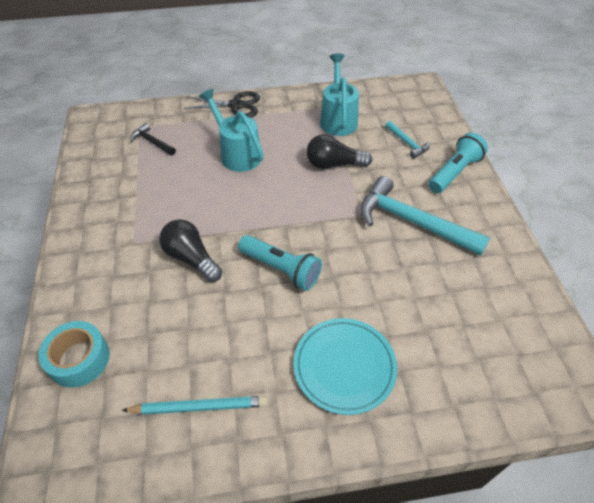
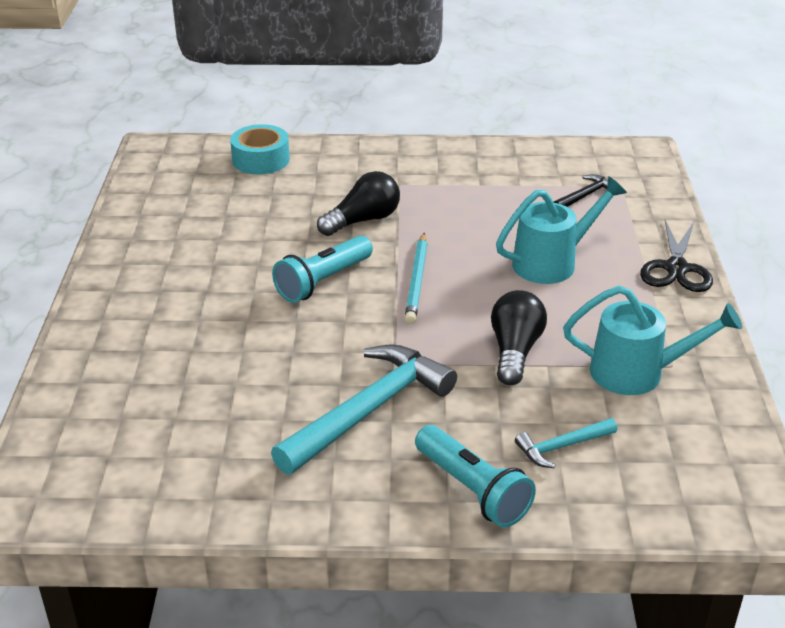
camera: 100 degrees right, 15 degrees down
turquoise pencil [122,396,267,415] -> turquoise pencil moved to [405,233,428,324]
turquoise plate [294,318,397,415] -> none

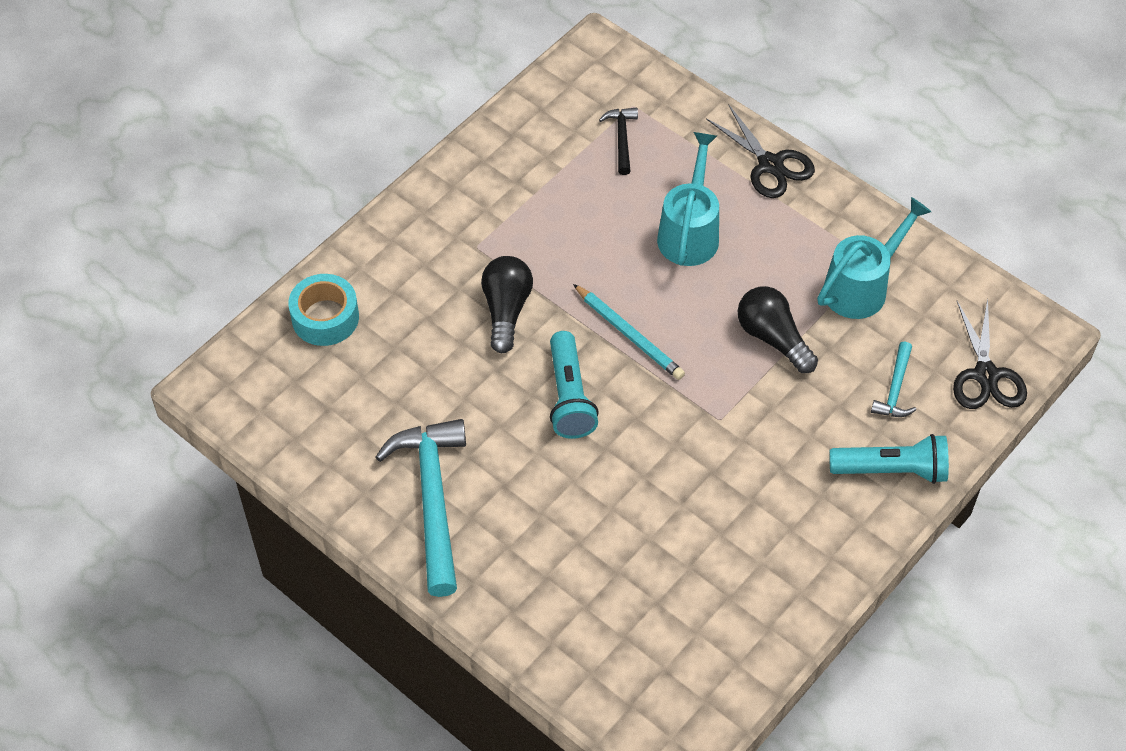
camera: 50 degrees left, 20 degrees up
turquoise hammer [271,344,457,475] -> turquoise hammer moved to [376,419,466,597]
none -> black scissors [953,299,1027,409]

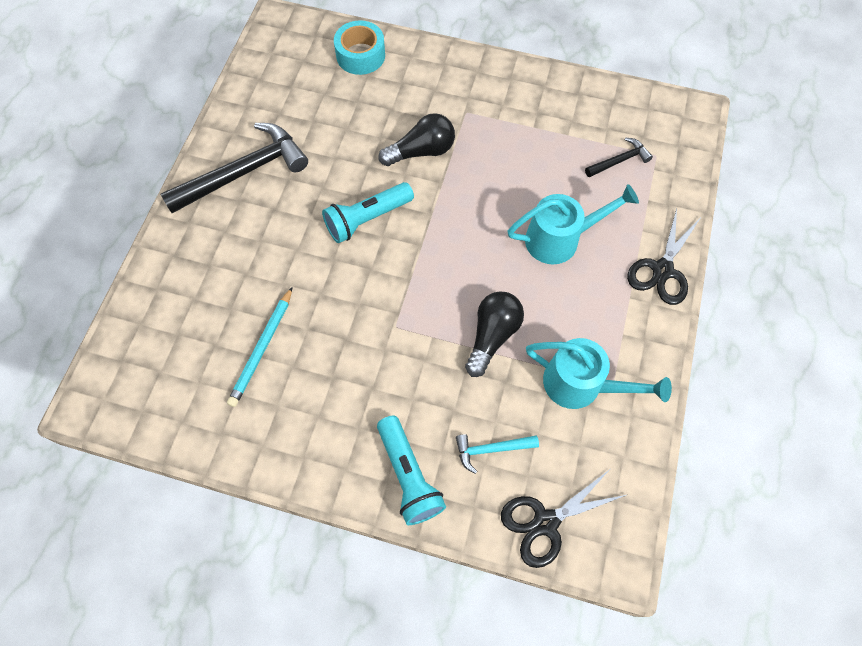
camera: 65 degrees right, 10 degrees up
turquoise hammer [376,419,466,597] -> black hammer [161,123,308,213]
turquoise pencil [573,284,685,380] -> turquoise pencil moved to [227,287,293,407]

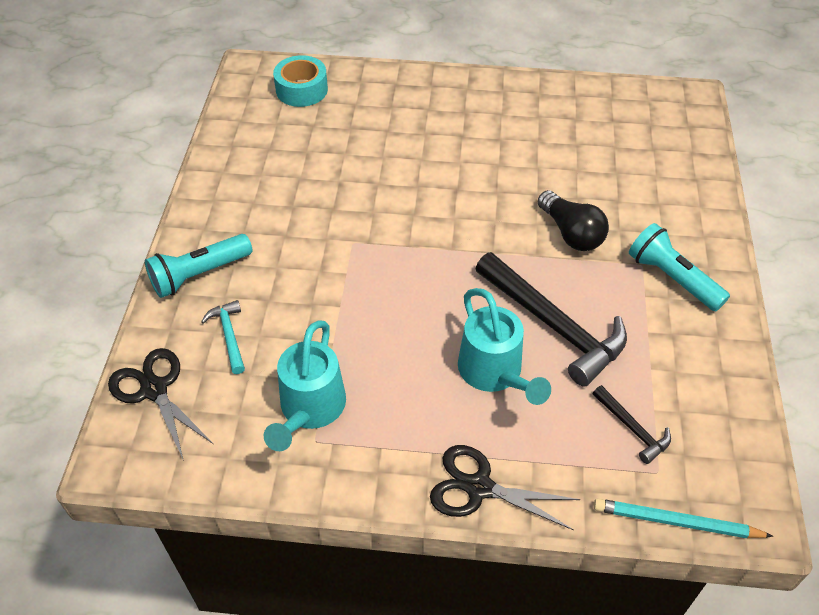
camera: 80 degrees right, 15 degrees down
black hammer [161,123,308,213] -> black hammer moved to [475,252,627,387]
turquoise pencil [227,287,293,407] -> turquoise pencil moved to [594,498,773,538]
turquoise flashlight [322,182,414,243] -> turquoise flashlight moved to [629,223,730,311]
turquoise tape [334,20,385,75] -> turquoise tape moved to [273,55,328,107]
black light bulb [465,291,524,377] -> none

